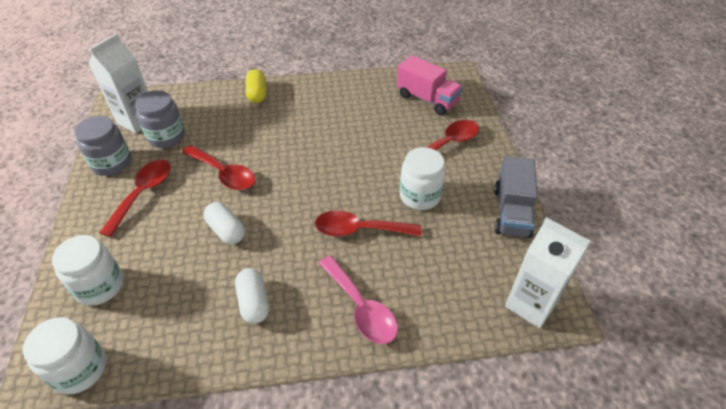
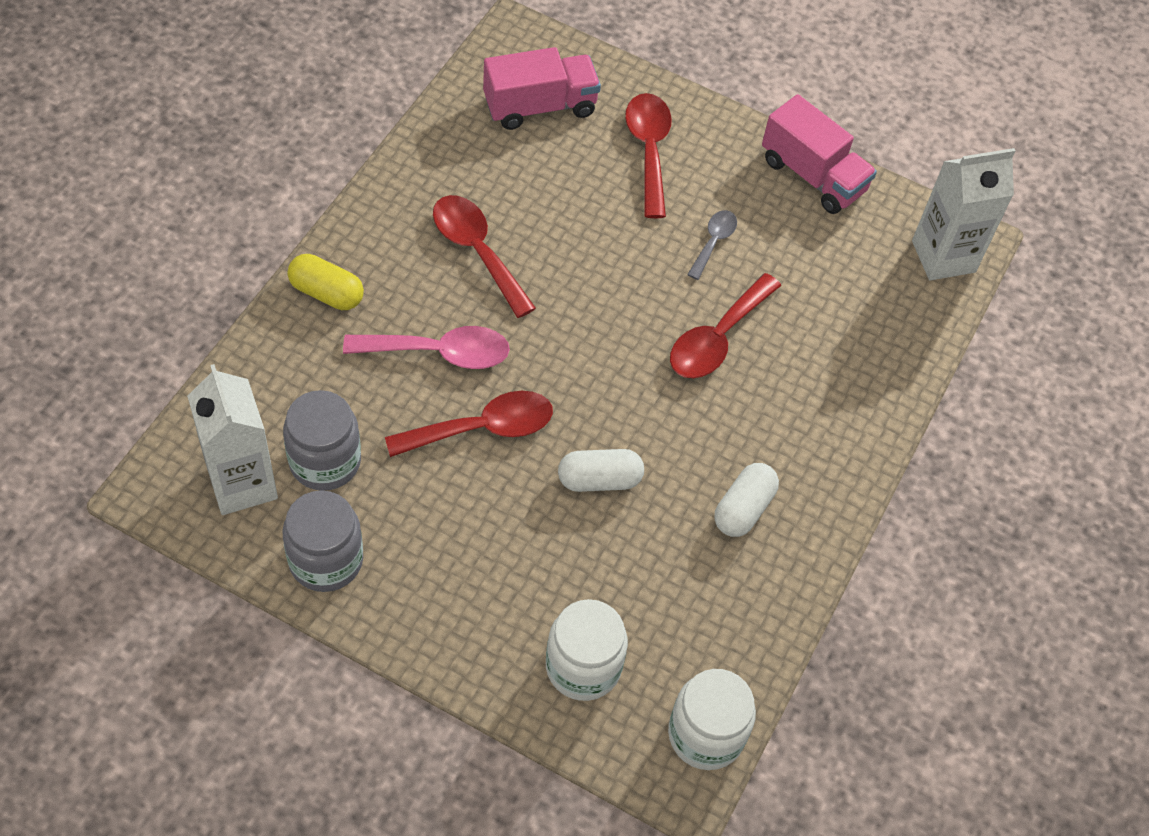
camera: 60 degrees left, 10 degrees up
red spoon [99,160,170,237] -> red spoon moved to [433,195,536,318]
white capsule [235,268,269,324] -> white capsule turned 75 degrees counterclockwise [714,463,779,537]
pink spoon [319,255,398,344] -> pink spoon moved to [343,326,510,369]
white jar [400,147,446,210] -> grey spoon [687,210,737,280]
grey truck [494,156,538,238] -> pink truck [762,94,877,214]

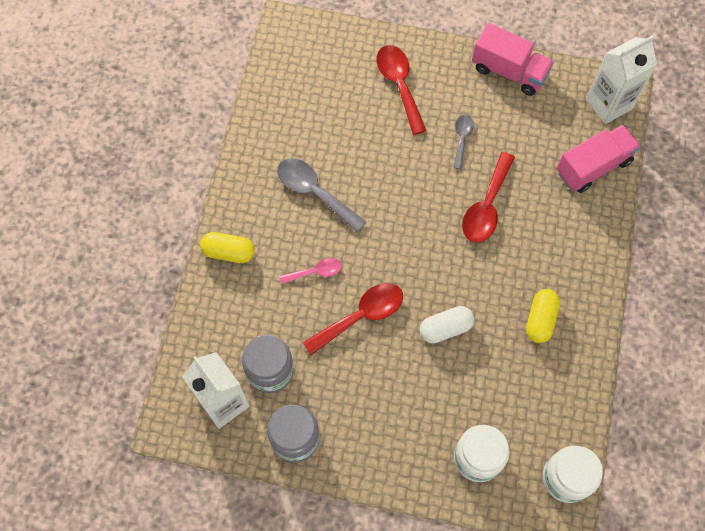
camera: 10 degrees left, 10 degrees up
pink spoon [343,326,510,369] -> pink spoon [279,258,342,284], size x0.57
red spoon [433,195,536,318] -> grey spoon [277,158,366,232]
pink truck [483,47,601,130] -> pink truck moved to [557,124,641,193]
white capsule [714,463,779,537] -> yellow capsule [526,289,560,343]

